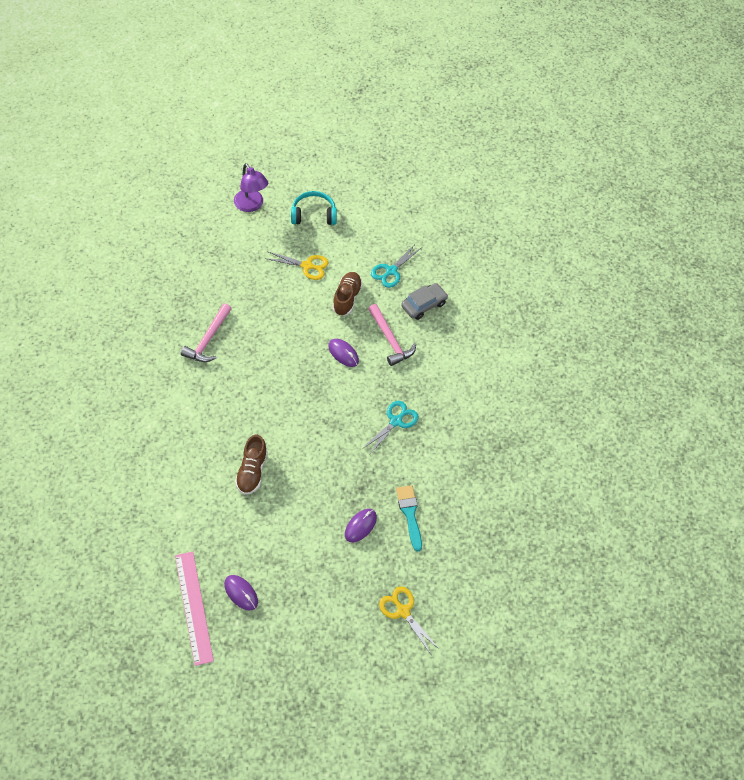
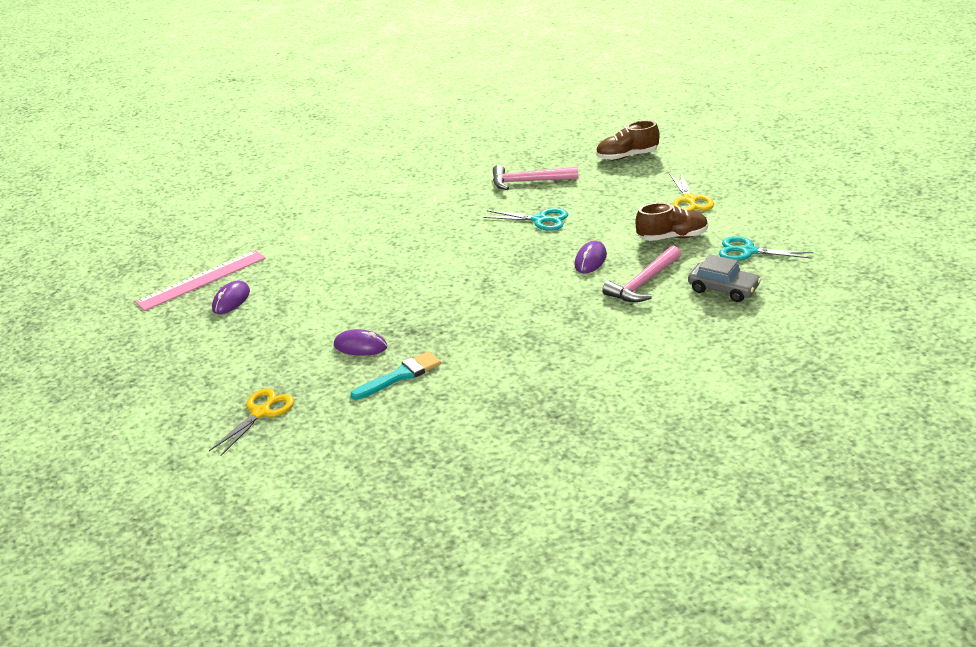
camera: 75 degrees right, 25 degrees down
purple lamp [234,163,268,212] -> none
brown shoe [235,435,267,495] -> brown shoe moved to [596,120,659,161]
turquoise headphones [291,191,337,225] -> none
turquoise scissors [362,401,419,455] -> turquoise scissors moved to [483,208,568,231]

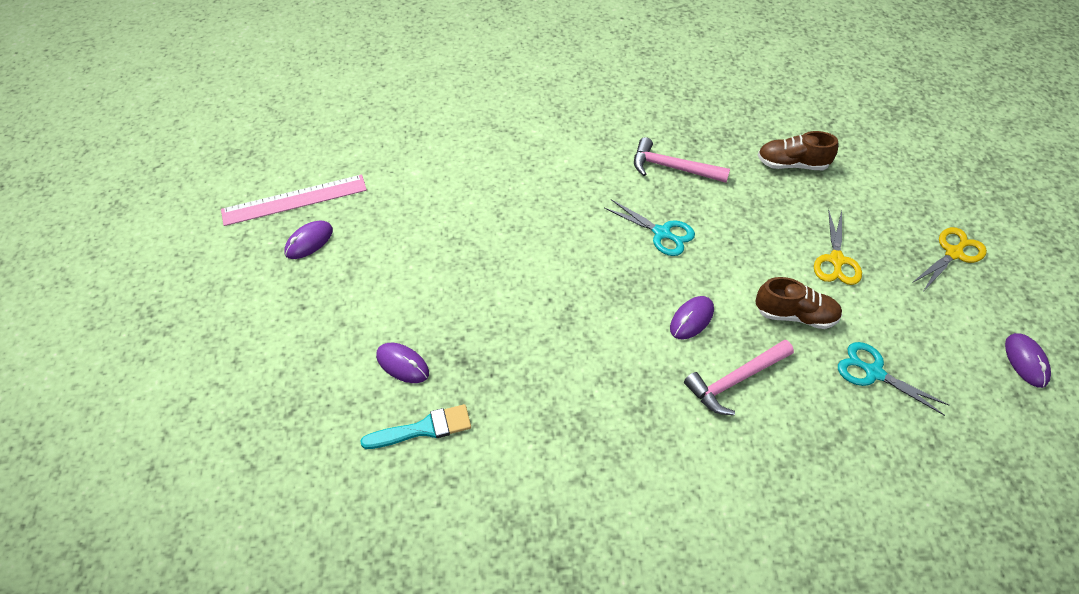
camera: 15 degrees right, 20 degrees up
yellow scissors [209,389,294,456] -> yellow scissors moved to [912,227,987,293]
grey car [688,254,761,302] -> none
none -> purple mouse [1005,333,1051,388]

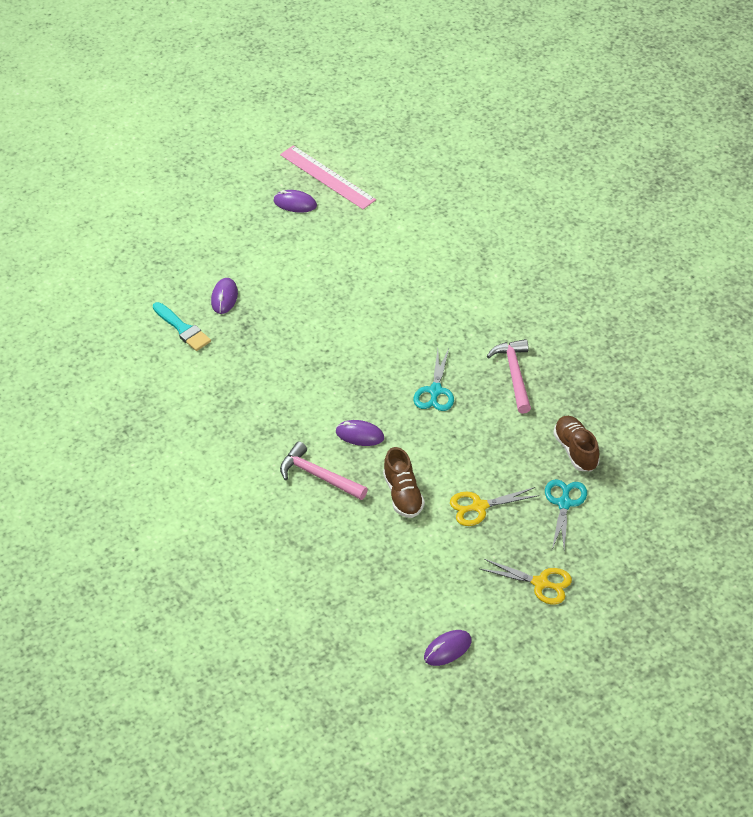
camera: 65 degrees right, 5 degrees down
turquoise scissors [838,342,950,416] -> turquoise scissors moved to [545,479,587,550]

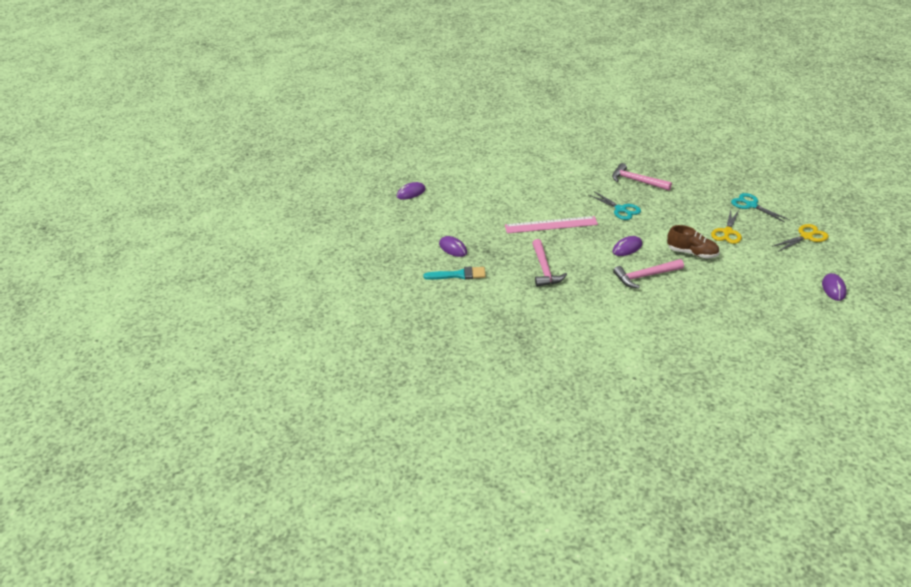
camera: 50 degrees left, 10 degrees down
pink ruler [280,145,376,209] -> pink ruler moved to [505,216,598,233]
brown shoe [553,416,600,471] -> none
none -> pink hammer [532,239,567,287]

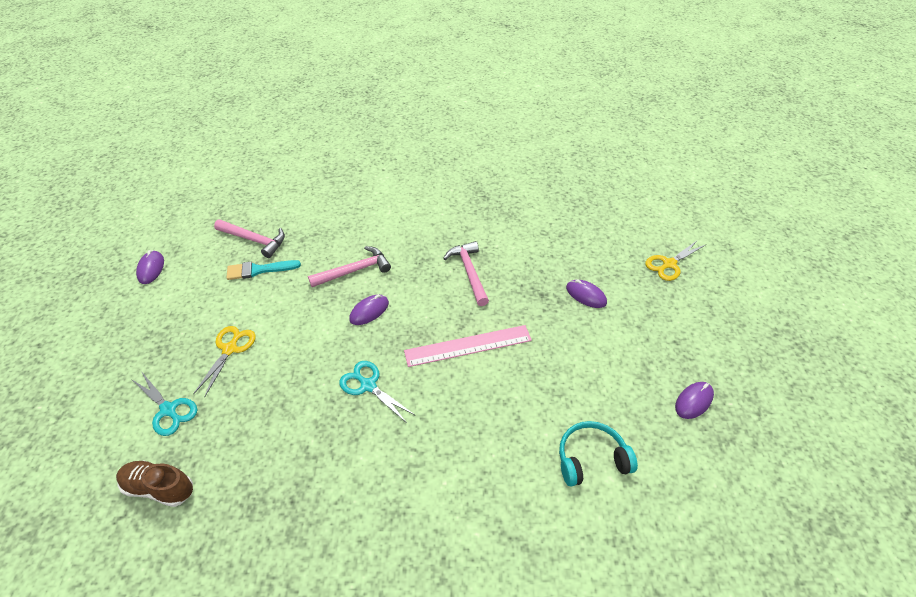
camera: 170 degrees right, 10 degrees up
turquoise brush [423,266,486,280] -> turquoise brush moved to [226,260,301,280]
pink hammer [612,163,672,191] -> pink hammer moved to [214,219,285,258]
brown shoe [667,225,720,259] -> brown shoe moved to [116,460,193,507]
yellow scissors [772,224,829,252] -> yellow scissors moved to [645,240,705,281]
none -> turquoise headphones [559,421,638,487]

